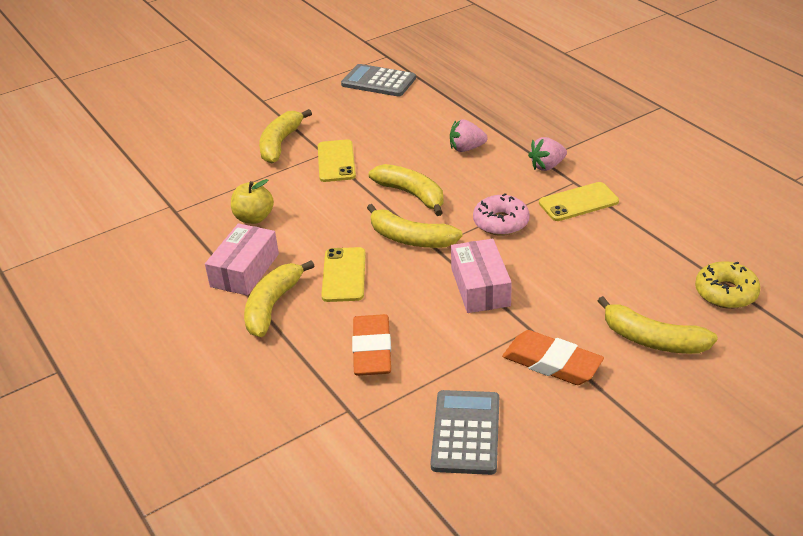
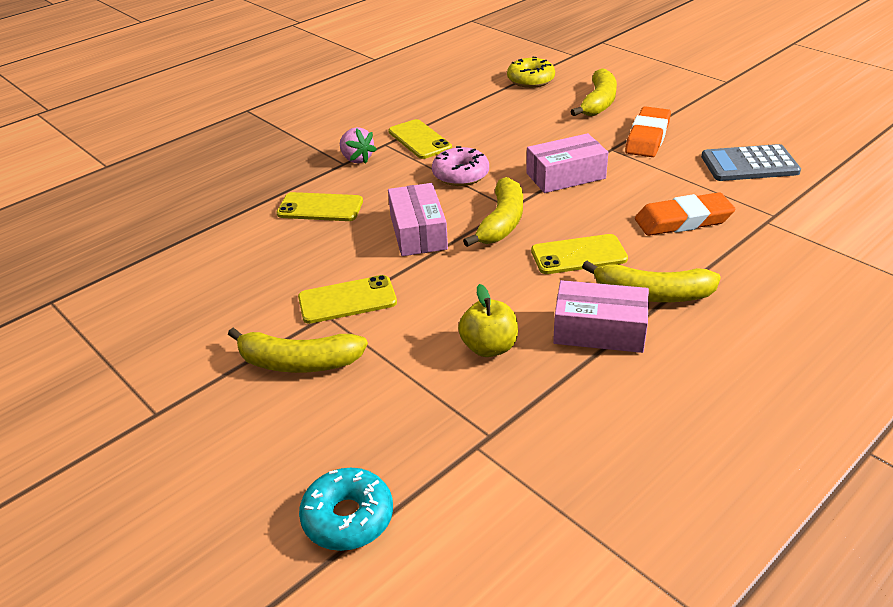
camera: 100 degrees left, 0 degrees up
grey calculator [341,64,416,97] -> none
yellow banana [369,164,444,216] -> pink box [388,183,448,256]
pink strawberry [450,119,488,152] -> yellow phone [276,192,363,221]
none -> turquoise donut [299,468,393,551]

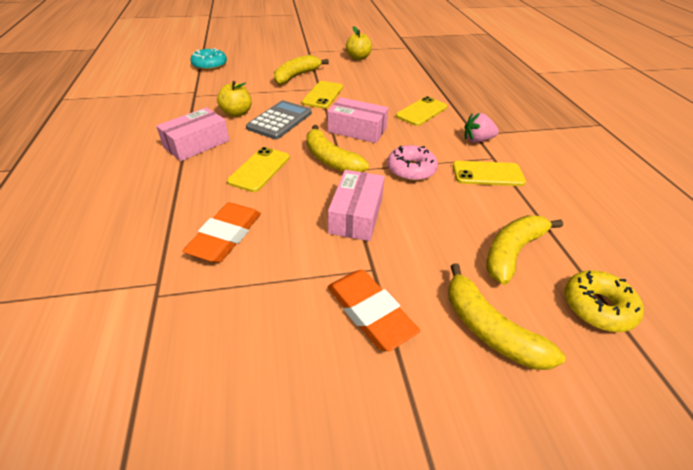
camera: 120 degrees right, 5 degrees up
yellow banana [582,261,721,302] -> yellow banana moved to [486,215,563,285]
grey calculator [701,144,801,181] -> grey calculator moved to [246,100,312,139]
none -> yellow apple [346,26,372,60]

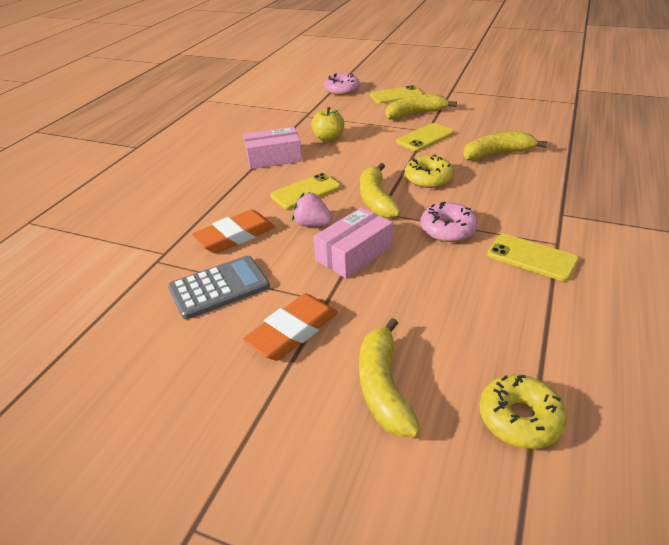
camera: 35 degrees right, 5 degrees down
turquoise donut [190,48,227,70] -> pink donut [324,74,360,95]
grey calculator [246,100,312,139] -> grey calculator moved to [168,256,270,319]
pink box [328,97,389,143] -> yellow donut [405,155,454,188]
orange eraser [328,270,420,351] -> orange eraser turned 45 degrees clockwise [242,293,338,361]
yellow apple [346,26,372,60] -> none
yellow phone [396,96,447,126] -> yellow phone moved to [370,85,423,104]
pink strawberry [464,113,499,143] -> pink strawberry moved to [292,192,333,227]
yellow banana [486,215,563,285] -> yellow banana moved to [463,132,548,161]

